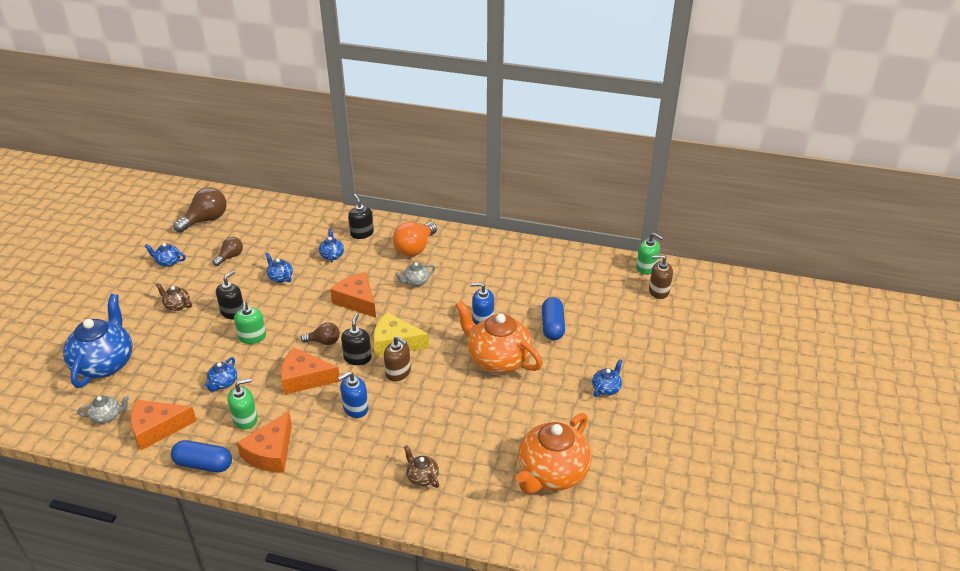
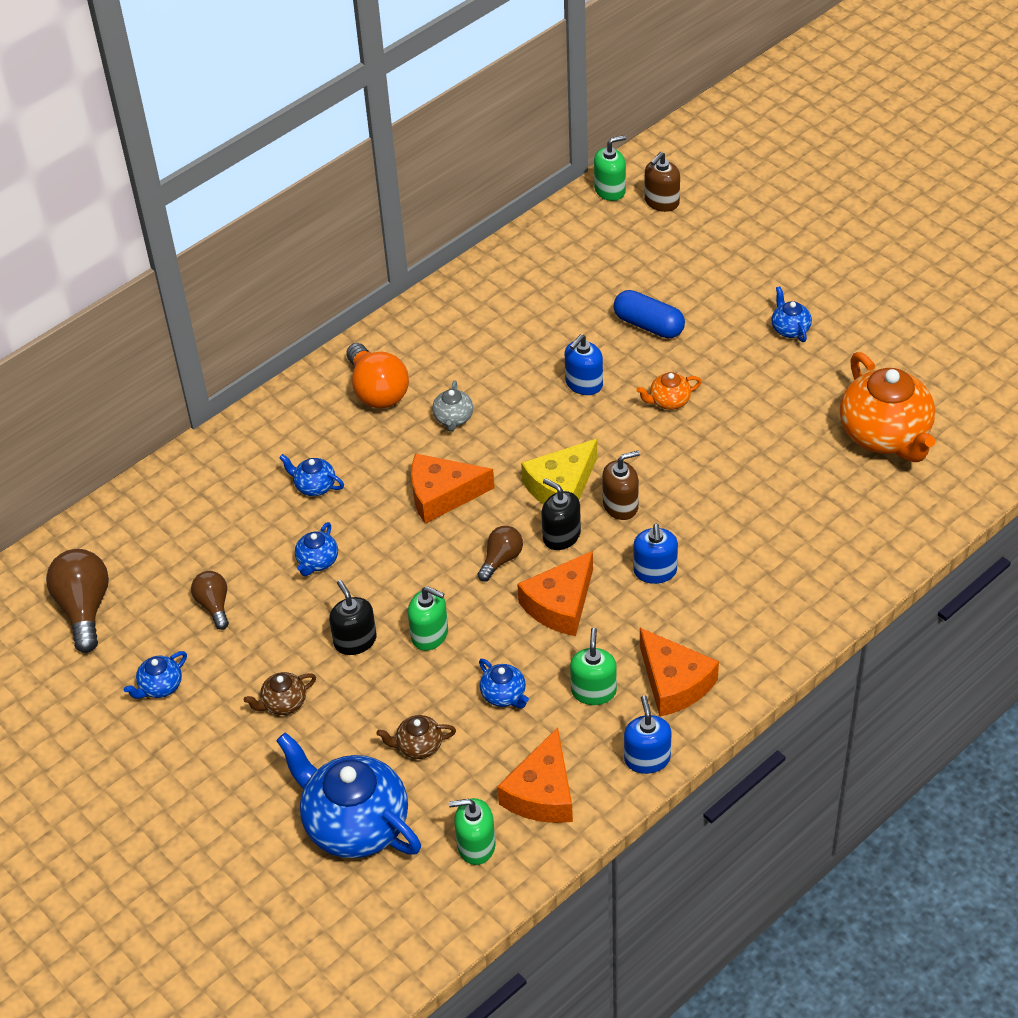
camera: 55 degrees left, 10 degrees up
grey teapot [77,396,129,424] -> green soap dispenser [449,798,496,865]
blue capsule [171,440,232,473] -> blue soap dispenser [624,695,671,774]
blue teapot [266,253,293,283] -> blue teapot turned 60 degrees counterclockwise [295,522,338,576]
black soap dispenser [348,194,374,239] -> none
brown teapot [404,445,439,488] -> brown teapot moved to [376,715,456,759]
orange teapot [455,301,543,373] -> orange teapot [636,372,702,410], size x0.45

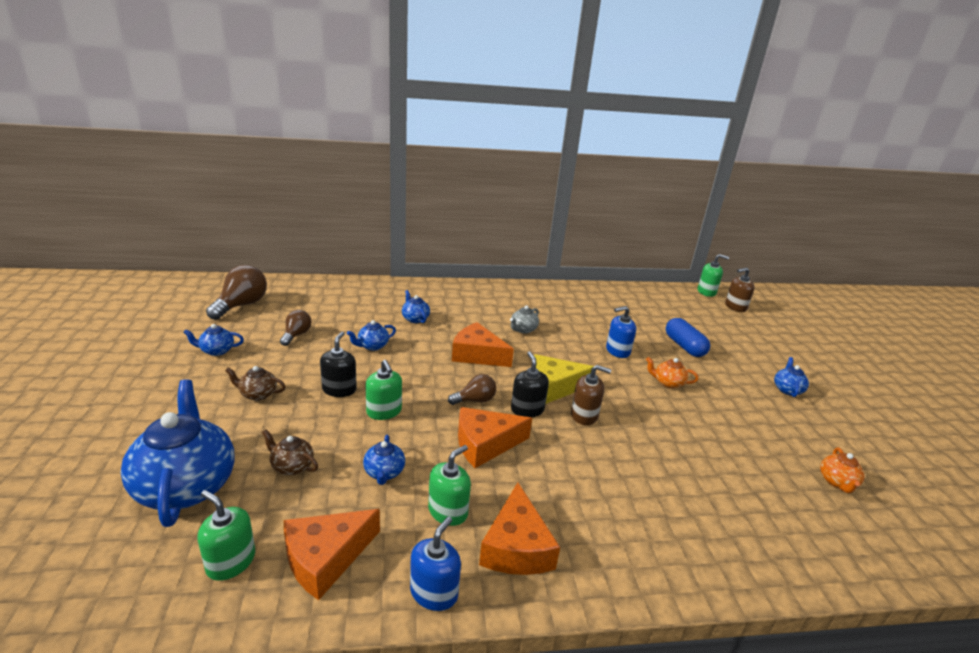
camera: 30 degrees right, 20 degrees down
orange light bulb [346,343,409,409] -> none
blue soap dispenser [633,524,678,584] -> none
orange teapot [840,352,935,462] -> orange teapot [820,447,865,493], size x0.45

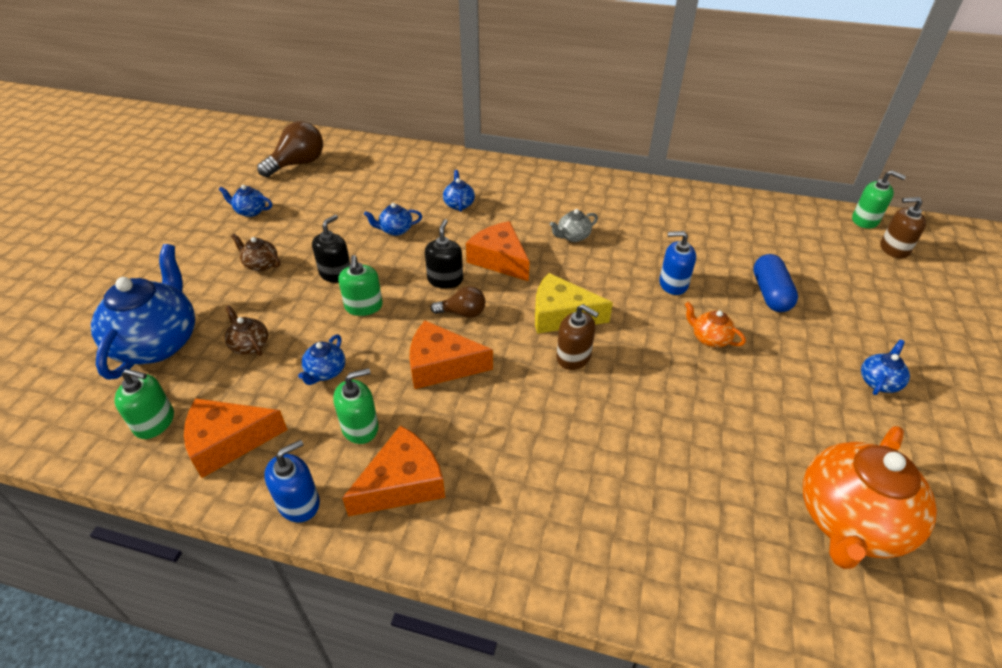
camera: 25 degrees right, 15 degrees up
green soap dispenser [197,490,255,581] -> green soap dispenser turned 135 degrees clockwise [114,369,174,439]
brown light bulb [280,310,311,346] -> none
orange cheese [479,483,560,575] -> orange cheese turned 150 degrees counterclockwise [342,425,445,516]
black soap dispenser [511,351,549,417] -> black soap dispenser moved to [425,219,463,289]
orange teapot [820,447,865,493] -> orange teapot [803,426,937,569], size x2.24

